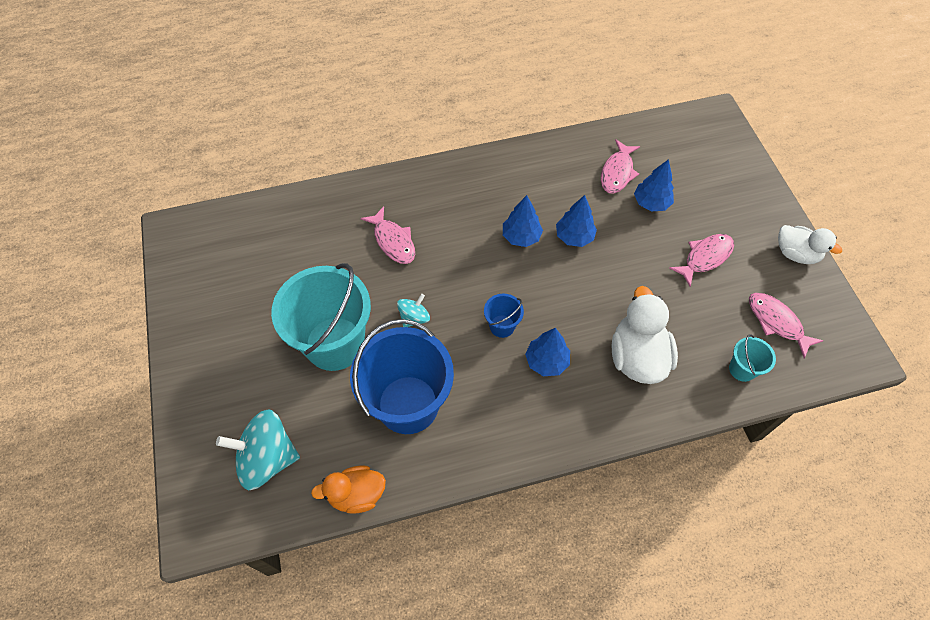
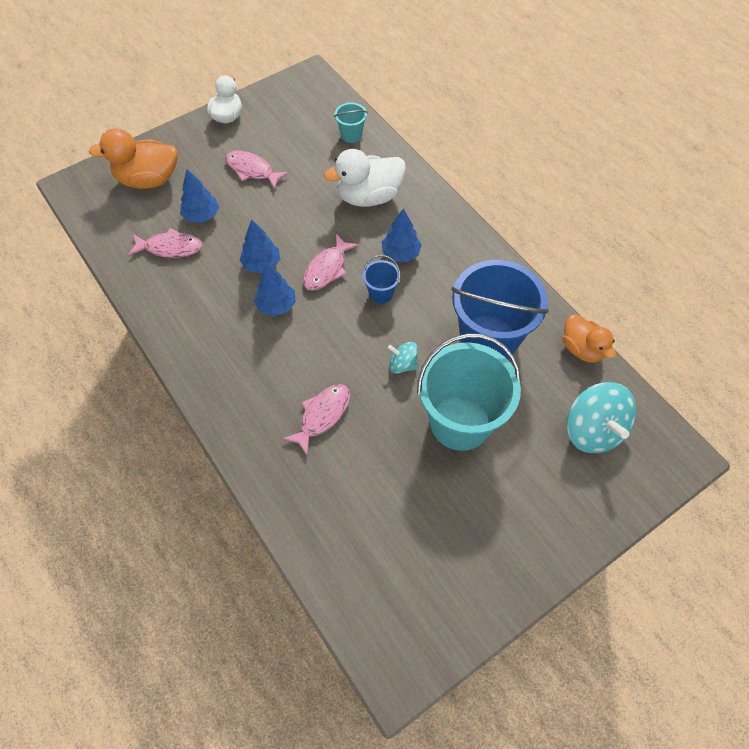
camera: 110 degrees left, 0 degrees up
pink fish [749,293,824,358] -> pink fish moved to [303,234,359,291]
none -> orange duck [89,128,178,189]

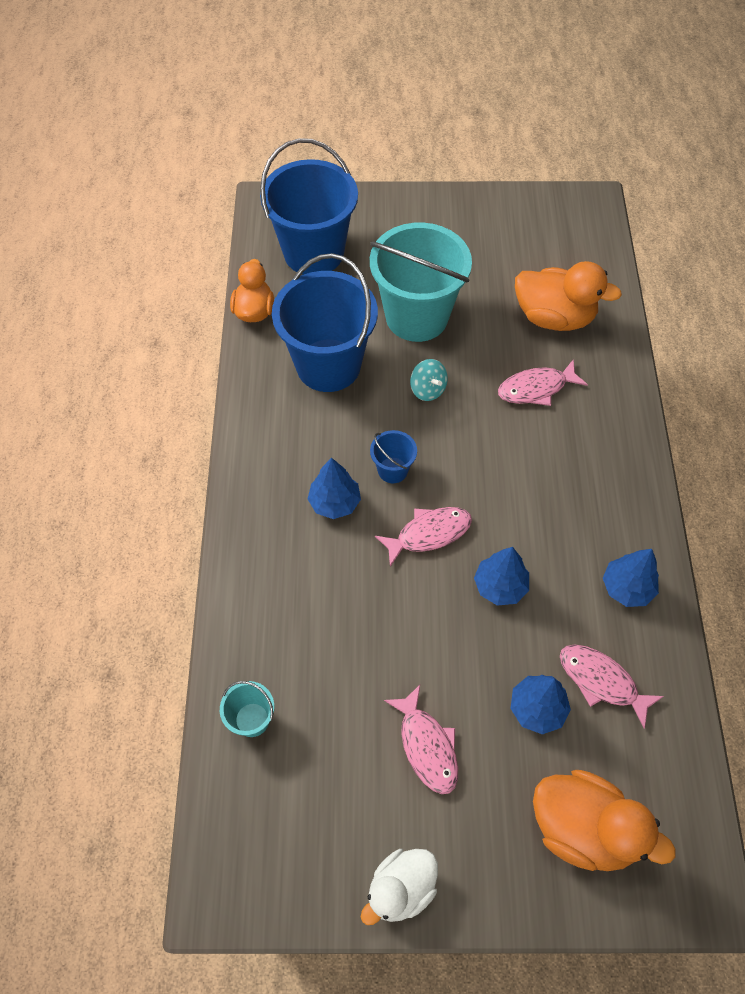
camera: 145 degrees left, 0 degrees up
blue tree [254,263,296,316] -> blue tree moved to [603,549,659,607]
white duck [324,149,406,207] -> none
turquoise spinning top [567,382,637,453] -> blue bucket [260,138,358,275]
none -> orange duck [515,261,622,331]

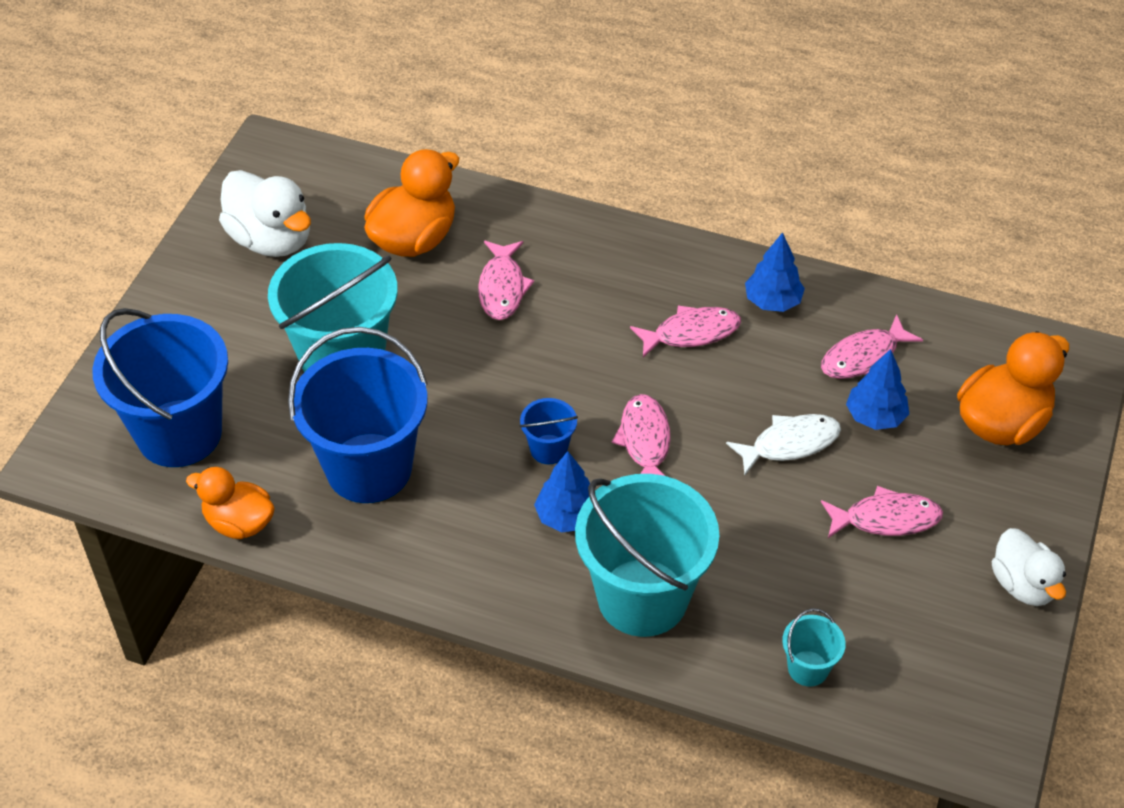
camera: 70 degrees left, 10 degrees down
turquoise spinning top [410,359,448,401] -> none
blue tree [474,547,529,606] -> none
none -> white duck [219,170,311,257]
none -> turquoise bucket [575,474,719,637]
none -> pink fish [630,305,741,358]
none -> white fish [726,414,841,475]

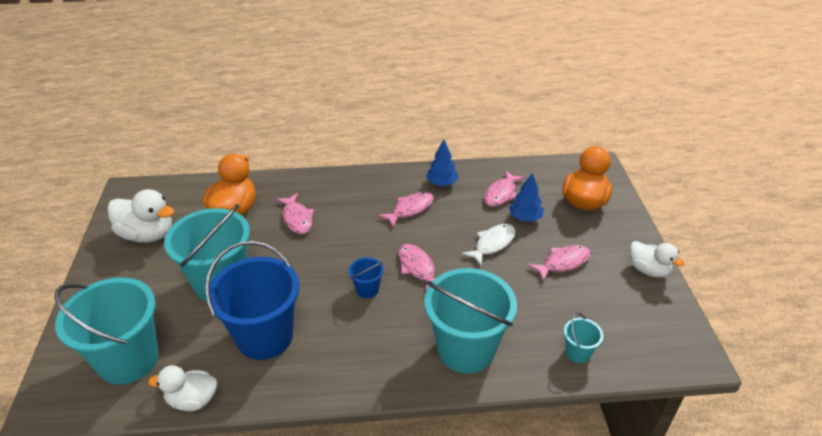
camera: 25 degrees left, 10 degrees down
blue bucket [92,308,228,467] -> turquoise bucket [54,277,159,384]
orange duck [186,467,275,539] -> white duck [148,365,218,411]
blue tree [534,451,590,533] -> none

